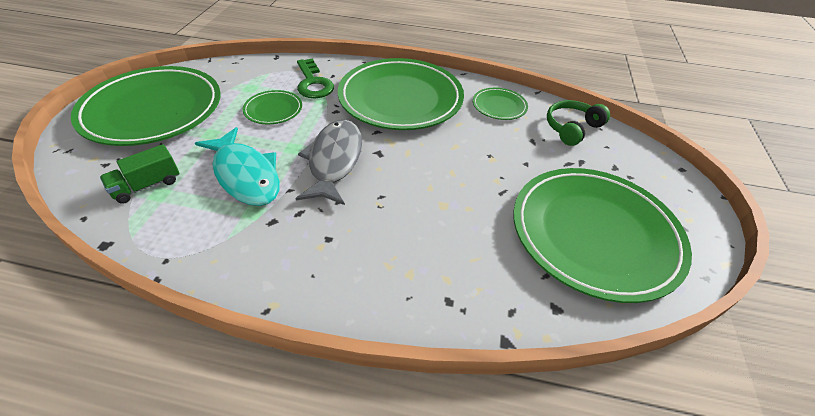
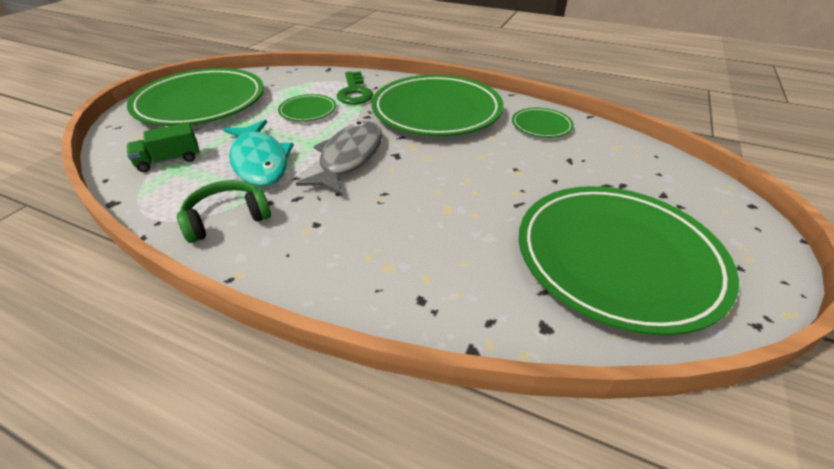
camera: 15 degrees right, 5 degrees down
green headphones [547,100,610,146] -> green headphones moved to [177,180,271,243]

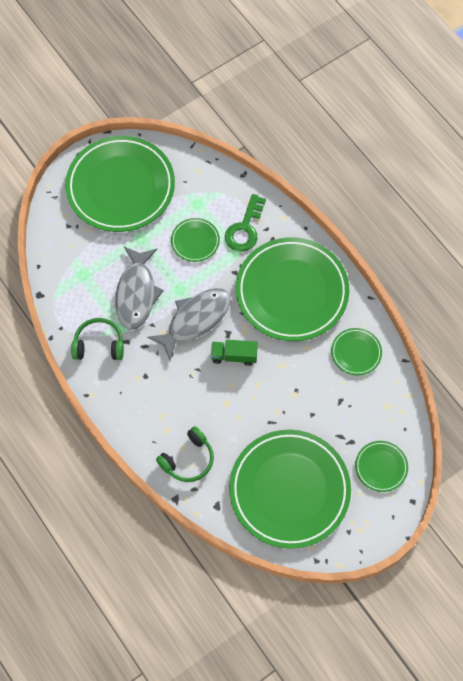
camera: 30 degrees right, 25 degrees up
green truck [127,122,200,172] -> green truck moved to [211,340,258,366]
turquoise fish [223,120,294,186] -> grey fish [115,247,164,330]
none -> green headphones [156,426,214,482]
none -> green plate [355,441,408,492]

